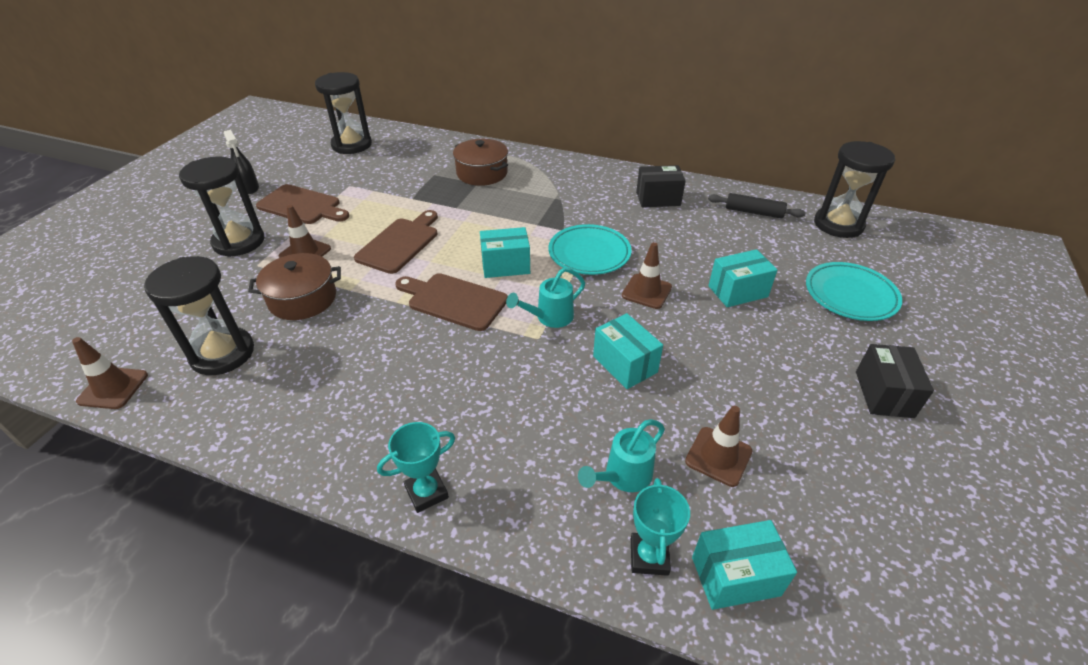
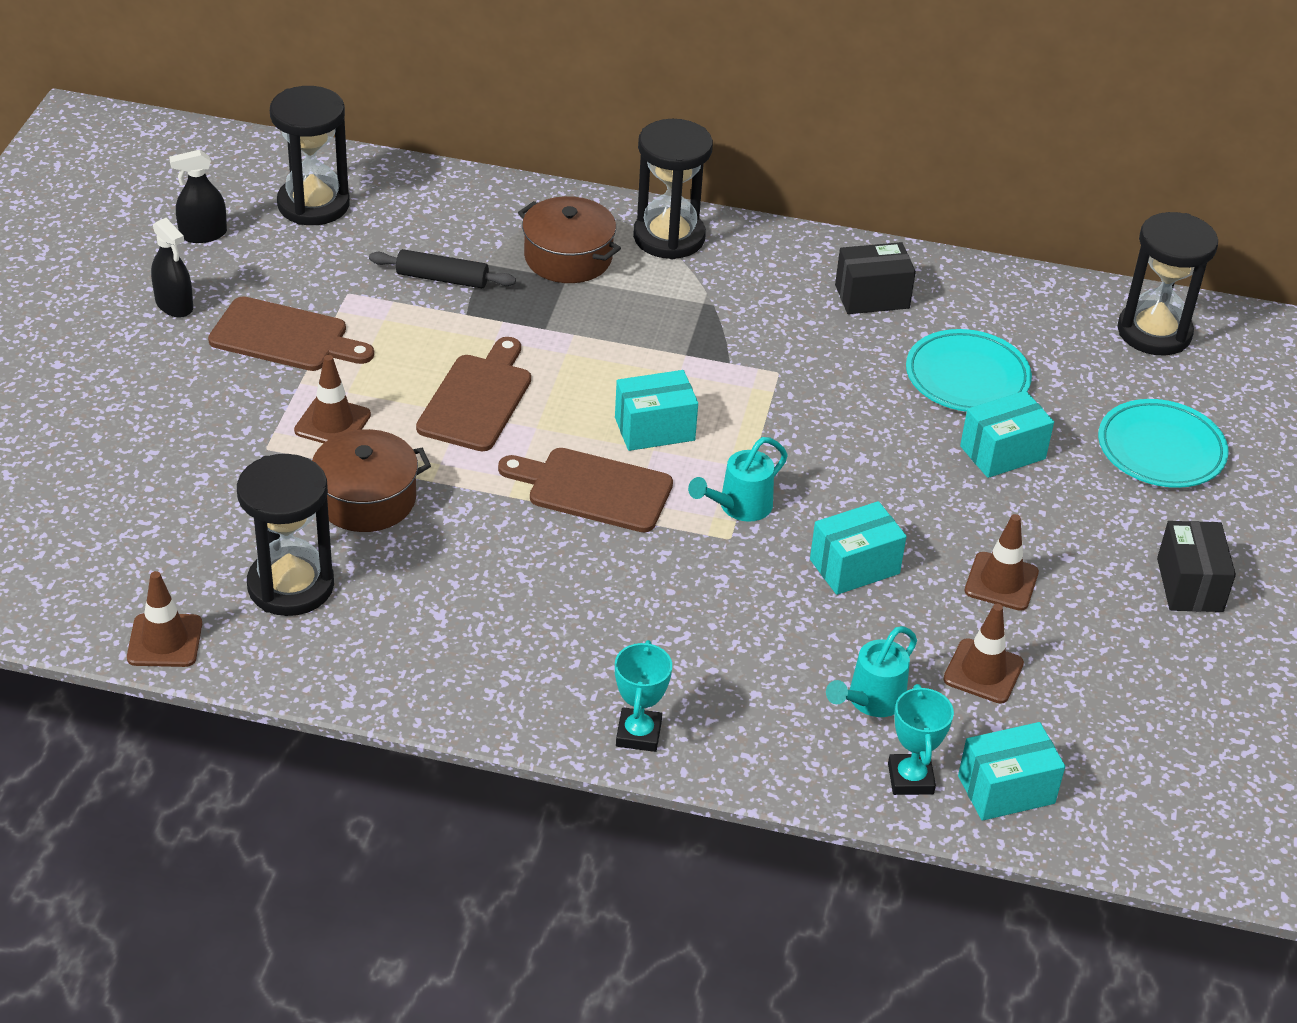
camera: 10 degrees left, 0 degrees up
black hourglass [179,156,264,257] -> black hourglass moved to [633,119,713,259]
turquoise trophy [377,422,455,513] -> turquoise trophy turned 45 degrees counterclockwise [615,640,672,752]
turquoise plate [548,224,631,275] -> turquoise plate moved to [906,329,1032,412]
turquoise box [593,313,663,389] -> turquoise box turned 75 degrees counterclockwise [810,501,907,595]
brown traffic cone [622,242,672,309] -> brown traffic cone moved to [965,514,1039,611]
black rolling pin [708,193,806,219] -> black rolling pin moved to [369,249,516,288]
none -> black spray bottle [169,150,227,243]

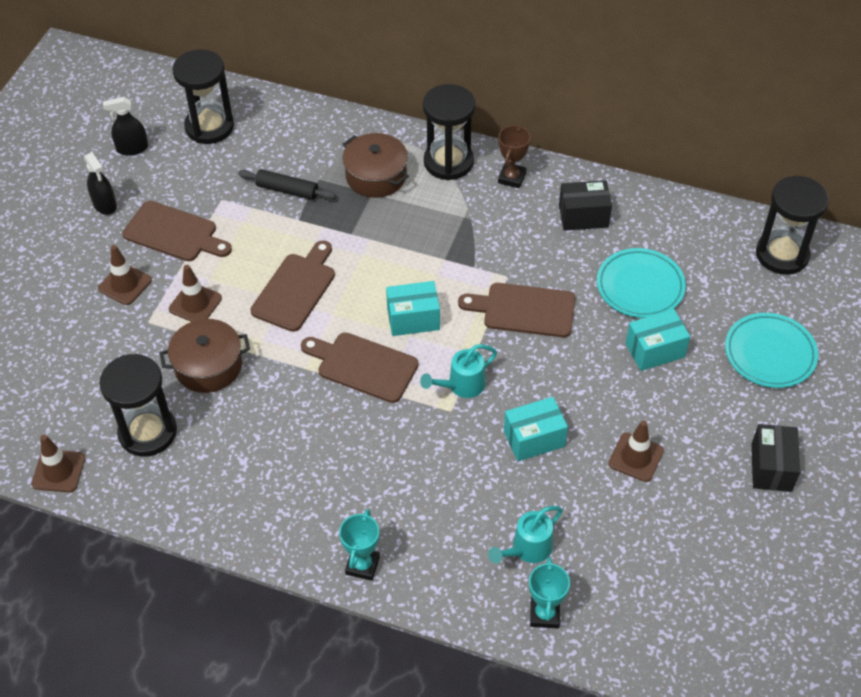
camera: 10 degrees right, 10 degrees up
brown traffic cone [943,604,1024,703] -> brown traffic cone moved to [98,245,152,305]
turquoise box [958,722,1065,821] -> none
none -> brown cutting board [458,283,575,337]
none -> brown trophy [498,125,531,188]

